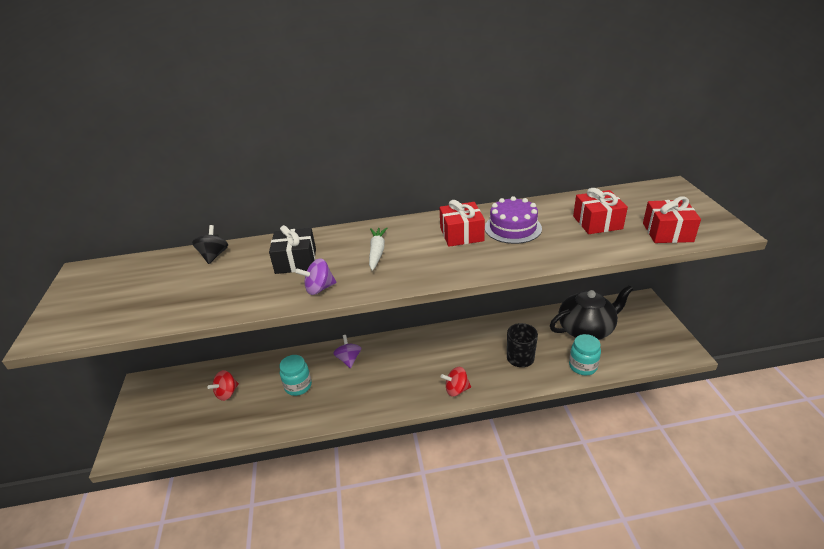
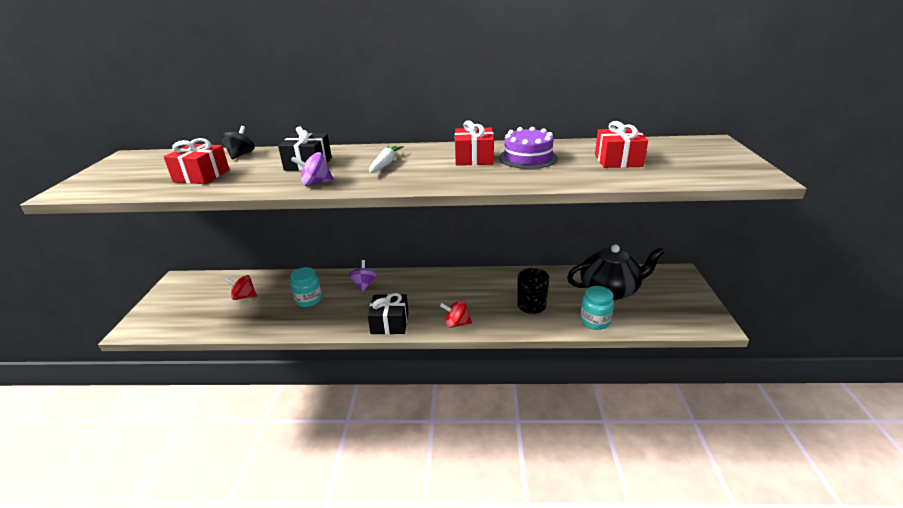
camera: 10 degrees right, 5 degrees down
red spinning top [207,370,239,401] -> red spinning top turned 45 degrees clockwise [224,275,257,300]
red gift [643,196,701,243] -> red gift moved to [164,138,229,184]
none -> black gift [368,293,408,334]

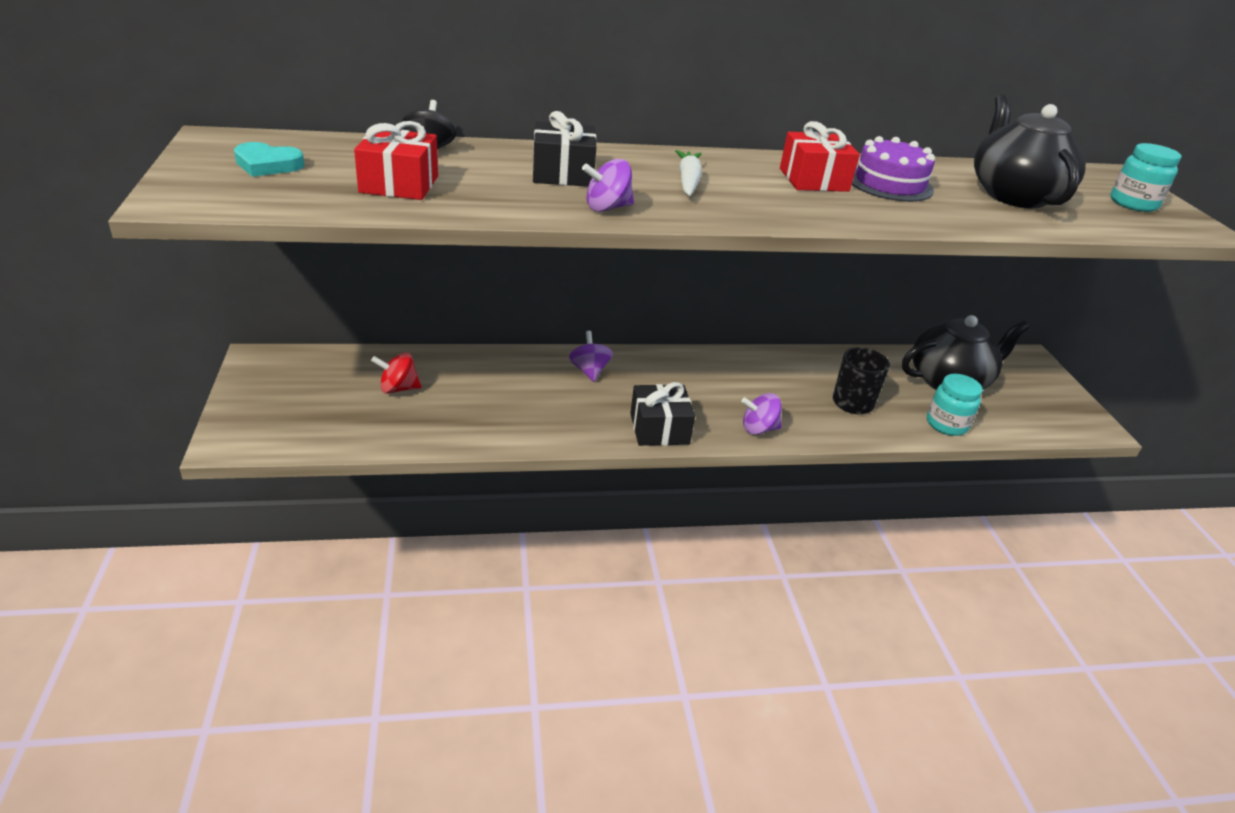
camera: 15 degrees left, 5 degrees up
turquoise jar [290,267,322,307] -> turquoise jar moved to [1111,143,1182,212]
red spinning top [440,300,472,328] -> purple spinning top [741,393,782,435]
red gift [595,121,648,168] -> black teapot [974,95,1086,208]
none -> turquoise heart [234,142,305,177]

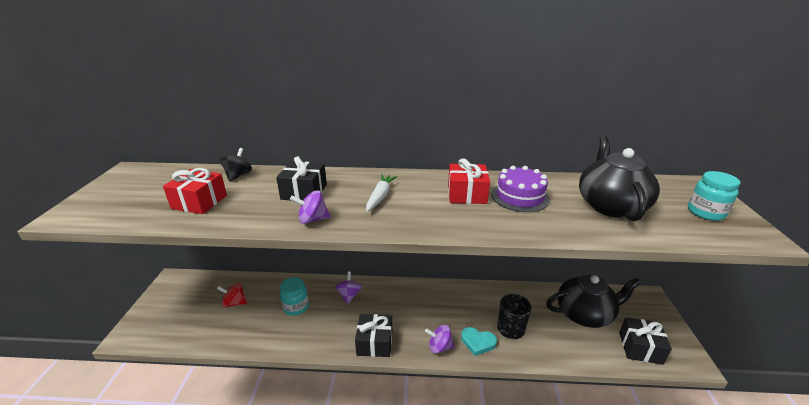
camera: 15 degrees right, 5 degrees down
turquoise heart [234,142,305,177] -> turquoise heart moved to [461,327,497,356]
turquoise jar [927,374,983,436] -> turquoise jar moved to [280,277,309,316]
none -> black gift [619,317,672,365]

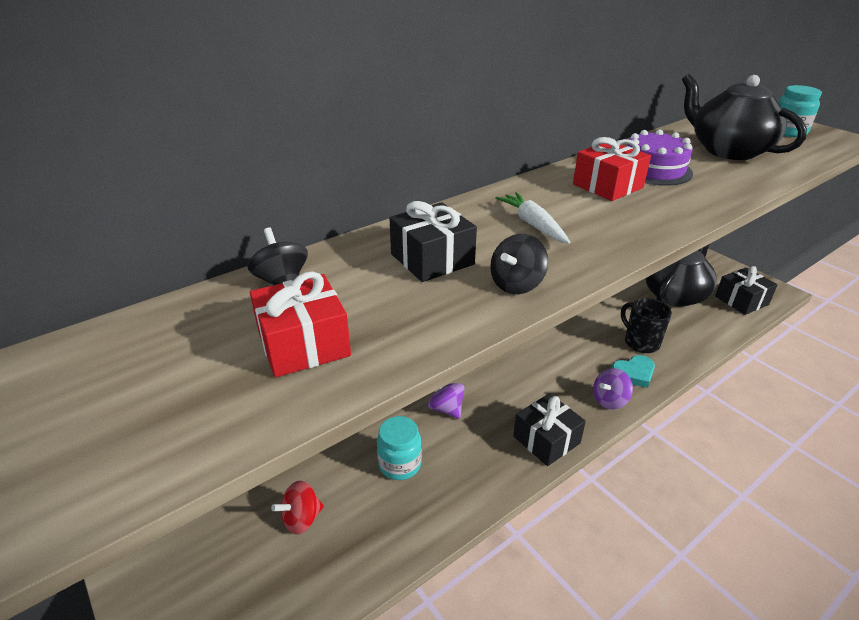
camera: 40 degrees left, 5 degrees up
purple spinning top [290,190,331,224] -> black spinning top [490,234,548,294]

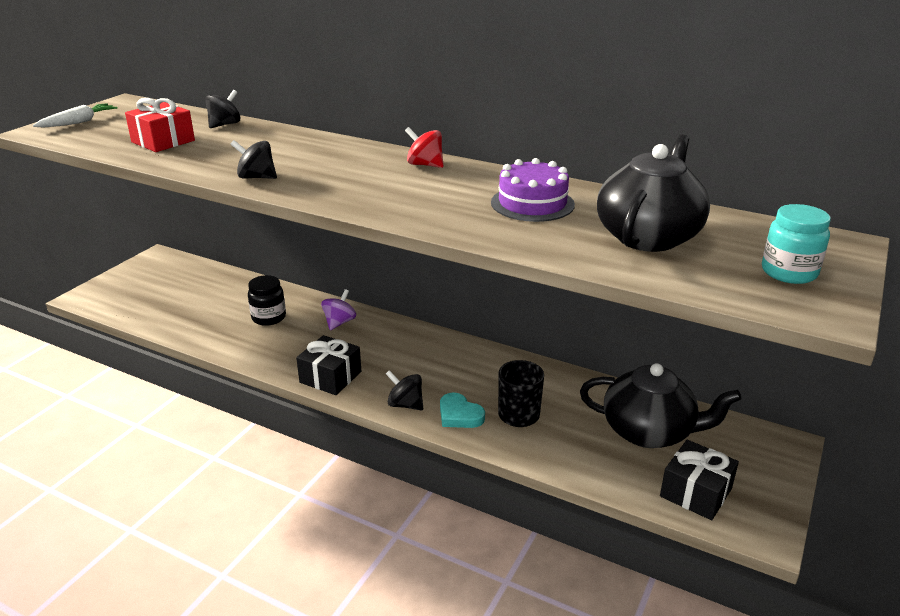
camera: 65 degrees right, 5 degrees down
red spinning top [271,481,324,534] -> red spinning top moved to [405,127,444,168]
turquoise jar [377,416,422,480] -> black jar [248,275,286,326]
black gift [389,201,477,282] -> none
white carrot [495,192,570,244] -> white carrot moved to [33,103,118,128]
red gift [573,137,651,201] -> none
purple spinning top [593,368,633,410] -> black spinning top [386,370,423,411]

